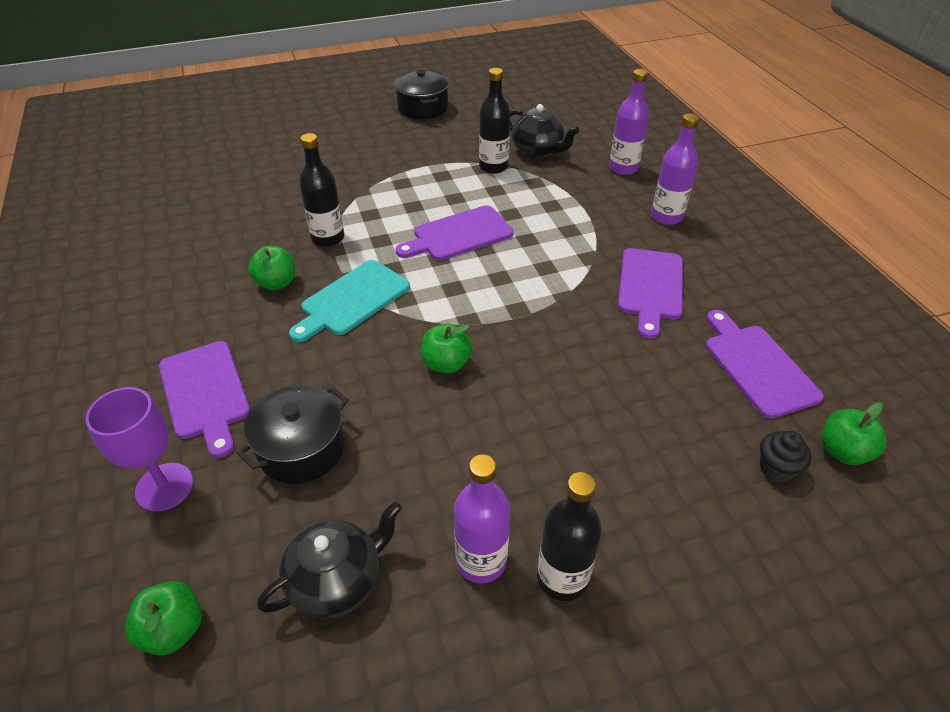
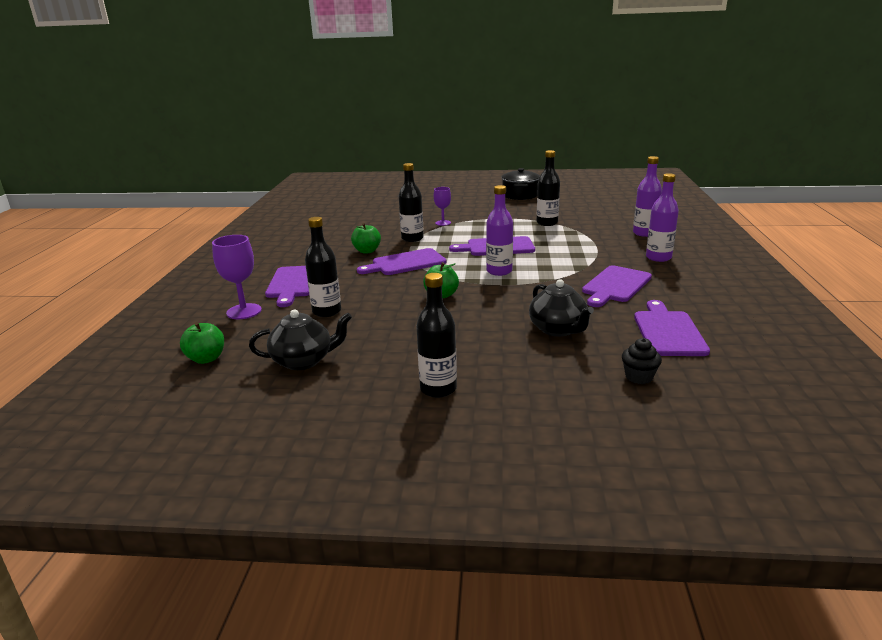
camera: 25 degrees right, 20 degrees down
black pot [237,384,348,484] -> black bottle [305,217,341,317]
turquoise cutting board [289,260,410,342] -> purple cutting board [357,248,446,275]
purple bottle [454,454,510,583] -> purple bottle moved to [486,185,513,276]
black teapot [510,104,579,158] -> black teapot moved to [529,279,594,337]
green apple [821,402,886,465] -> none
none -> purple goblet [434,187,451,226]

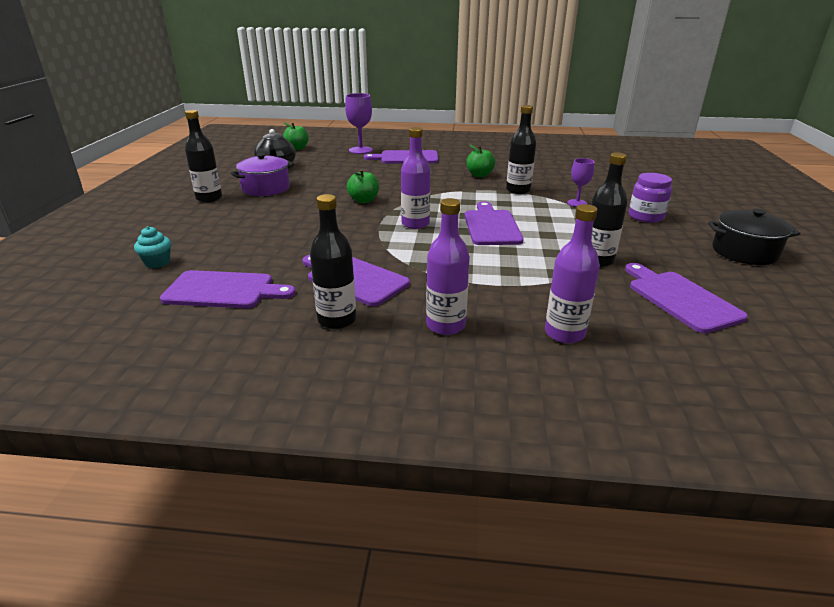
camera: 90 degrees right, 5 degrees up
black bottle [305,217,341,317] -> black bottle moved to [310,194,356,329]
purple cutting board [357,248,446,275] -> purple cutting board moved to [625,263,748,333]
black teapot [529,279,594,337] -> none
black cupcake [622,338,662,384] -> turquoise cupcake [134,226,171,268]
none -> purple pot [231,153,294,196]
none -> purple jar [629,173,672,223]

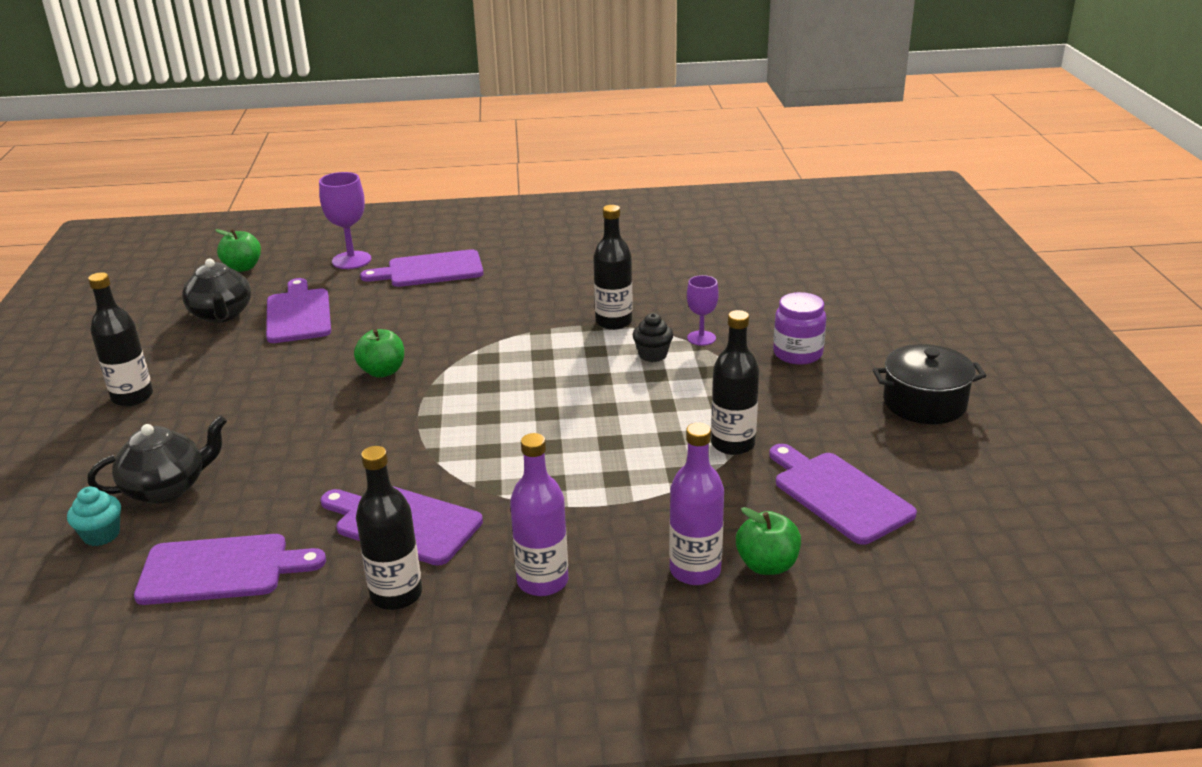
camera: 10 degrees left, 0 degrees up
purple pot [231,153,294,196] -> none
purple bottle [401,127,430,229] -> none
purple cutting board [465,201,523,245] -> purple cutting board moved to [266,278,331,343]
green apple [466,144,495,177] -> green apple moved to [736,507,801,575]
none -> black teapot [87,415,227,504]
none -> black cupcake [633,313,673,362]

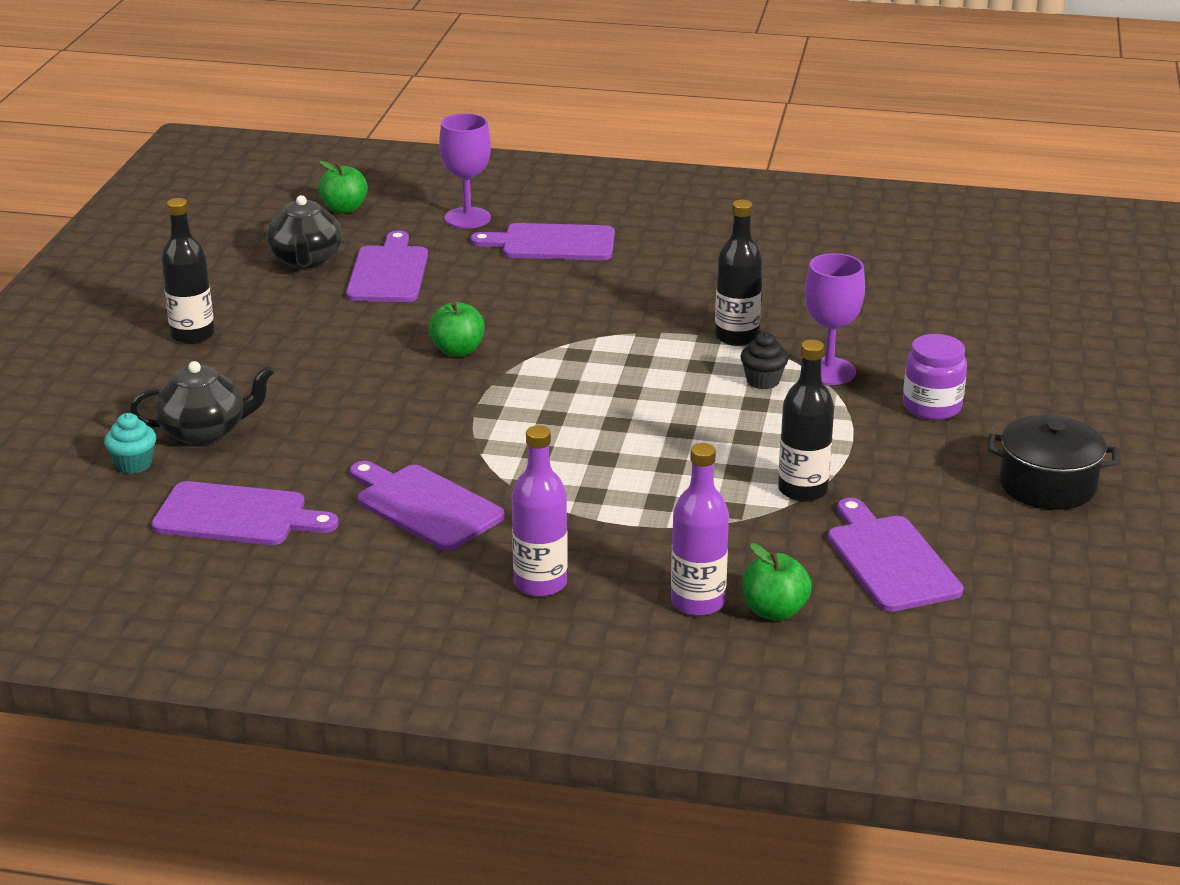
camera: 15 degrees right, 0 degrees up
black bottle [356,446,422,610] -> none
purple goblet [687,275,719,346] -> purple goblet [805,253,865,385], size x1.57

